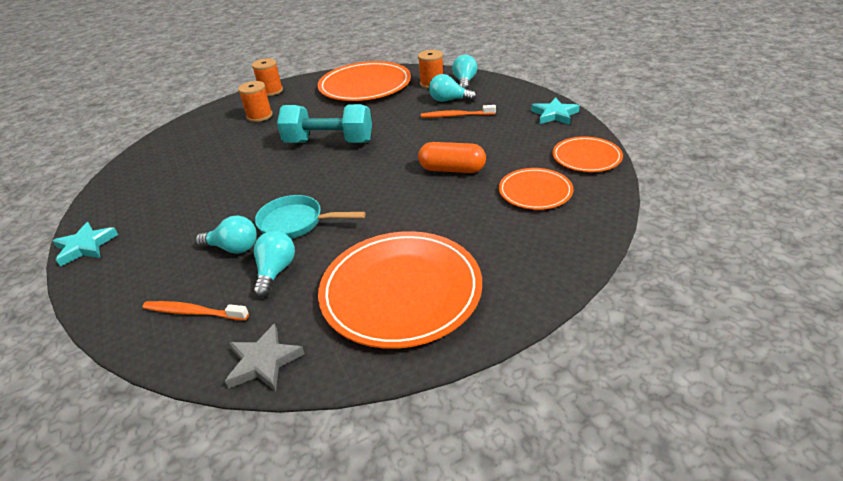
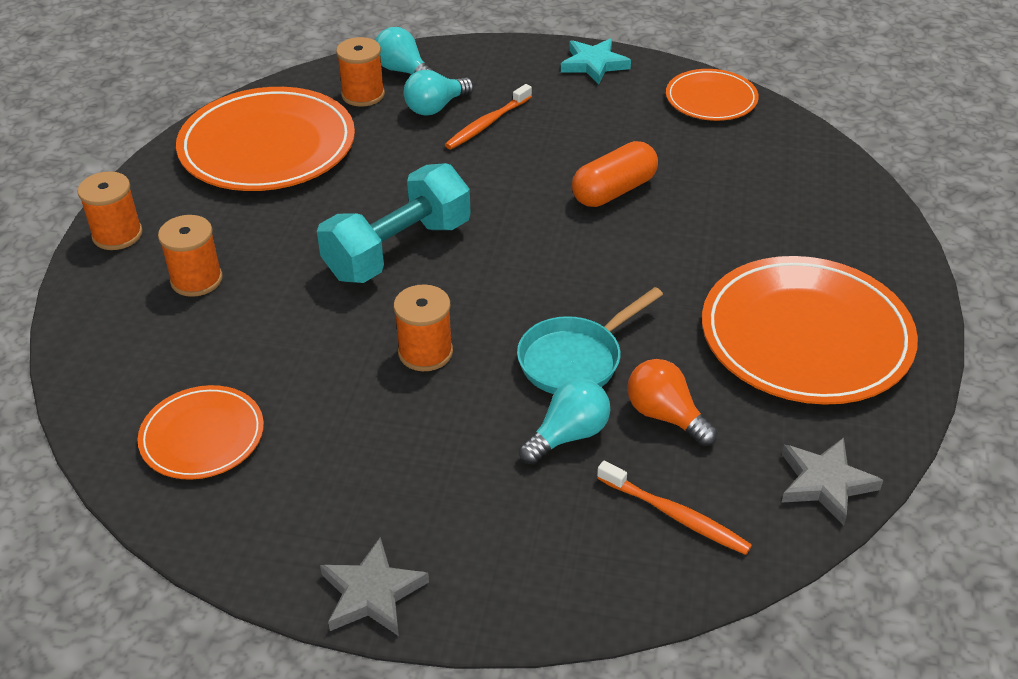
camera: 55 degrees left, 5 degrees up
turquoise star [53,222,118,267] -> grey star [320,537,429,636]
orange toothbrush [142,301,249,320] -> orange toothbrush turned 105 degrees counterclockwise [597,461,752,555]
turquoise light bulb [253,231,295,298] -> orange light bulb [627,359,718,446]
orange plate [499,168,573,210] -> orange plate moved to [137,385,264,480]
none -> orange spool [394,284,453,371]

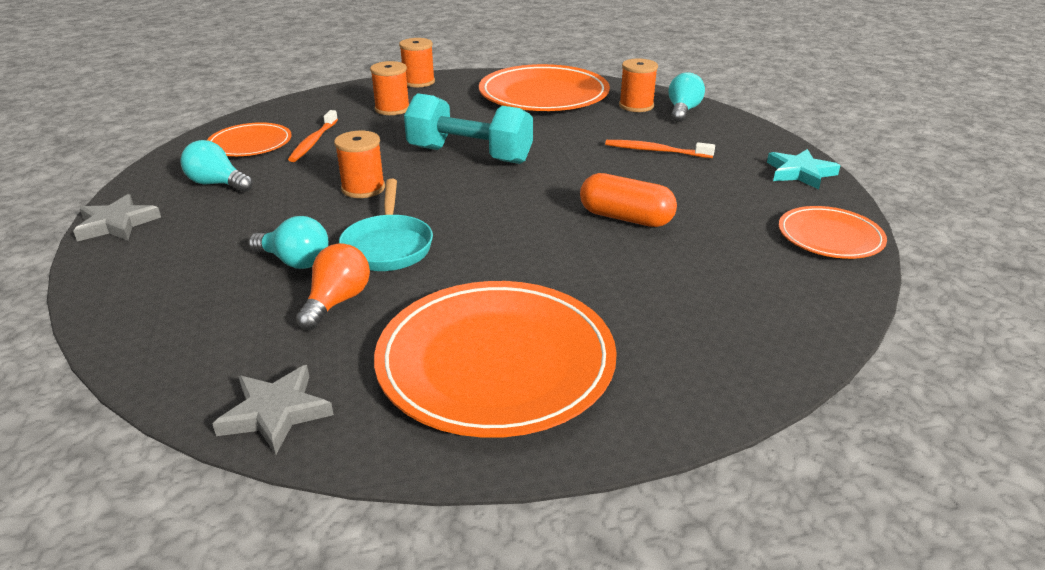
camera: 65 degrees right, 10 degrees down
turquoise light bulb [404,70,474,116] -> turquoise light bulb moved to [180,140,253,192]
turquoise pan [517,287,663,394] -> turquoise pan turned 120 degrees counterclockwise [339,179,433,271]
orange toothbrush [597,461,752,555] -> orange toothbrush moved to [288,110,338,162]

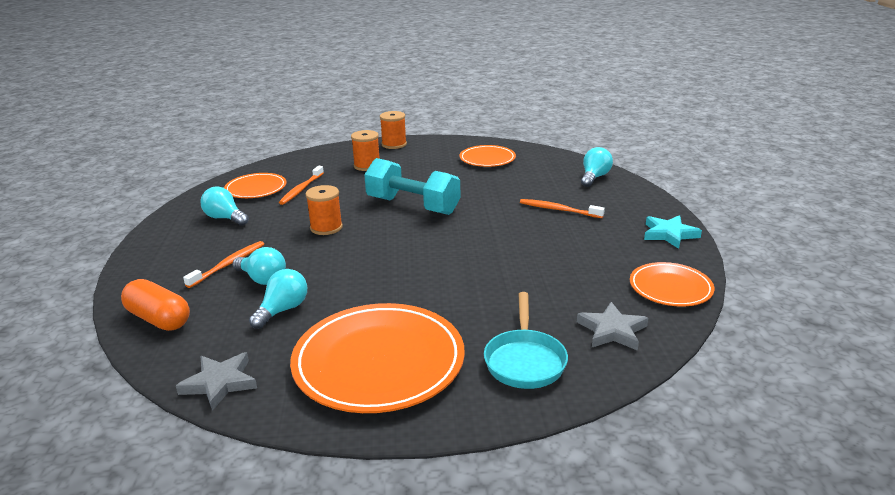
camera: 10 degrees right, 5 degrees down
grey star [73,194,161,242] -> grey star moved to [577,302,648,351]
orange light bulb [296,243,370,330] -> turquoise light bulb [249,269,307,329]
turquoise pan [339,179,433,271] -> turquoise pan moved to [484,292,568,389]
orange plate [479,64,610,111] -> orange plate [460,145,516,167], size x0.54
orange capsule [580,173,677,227] -> orange capsule moved to [121,279,190,331]
orange spool [619,58,658,112] -> none
none -> orange toothbrush [183,241,264,288]

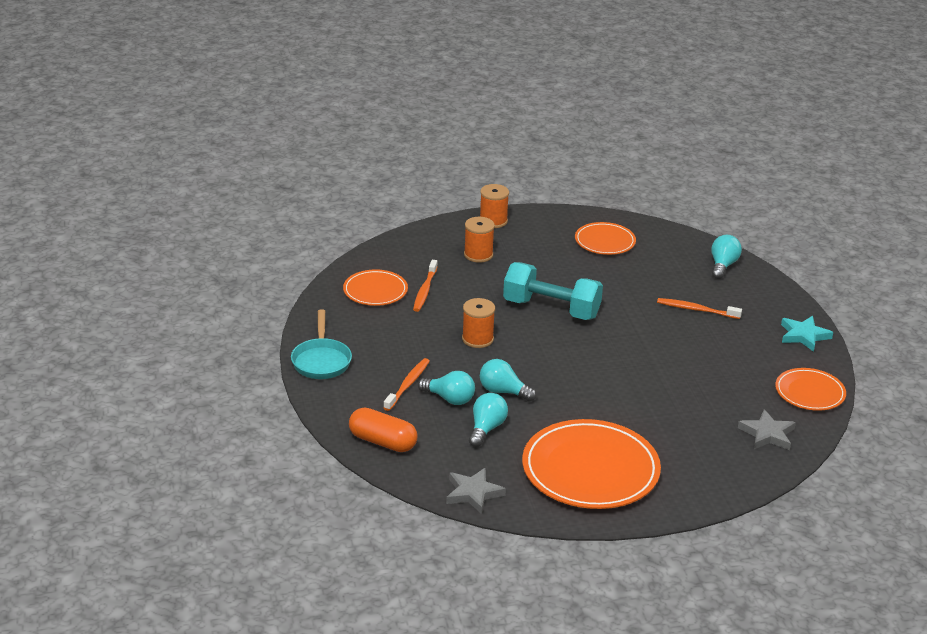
camera: 10 degrees left, 5 degrees up
turquoise light bulb [200,186,249,226] -> turquoise light bulb moved to [480,359,536,401]
turquoise pan [484,292,568,389] -> turquoise pan moved to [291,309,352,379]

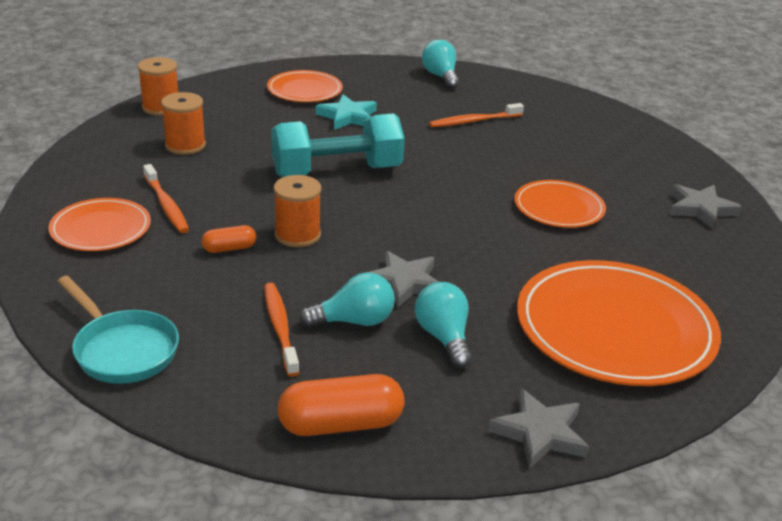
camera: 40 degrees left, 0 degrees up
turquoise light bulb [480,359,536,401] -> grey star [366,251,439,308]
orange plate [775,368,846,411] -> orange plate moved to [514,180,606,228]
turquoise star [781,316,833,352] -> turquoise star moved to [316,94,377,130]
none -> orange capsule [202,225,256,253]

